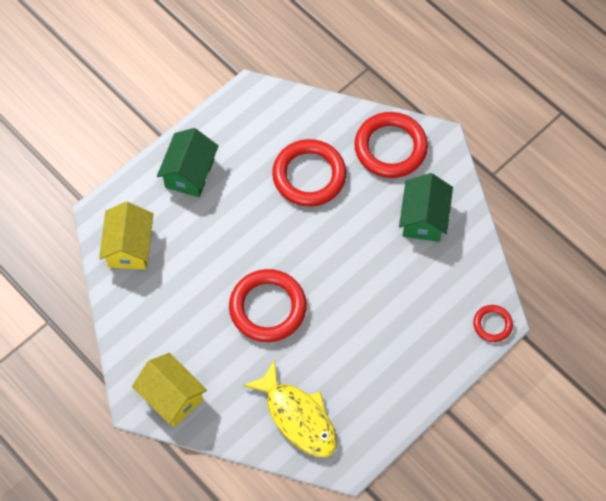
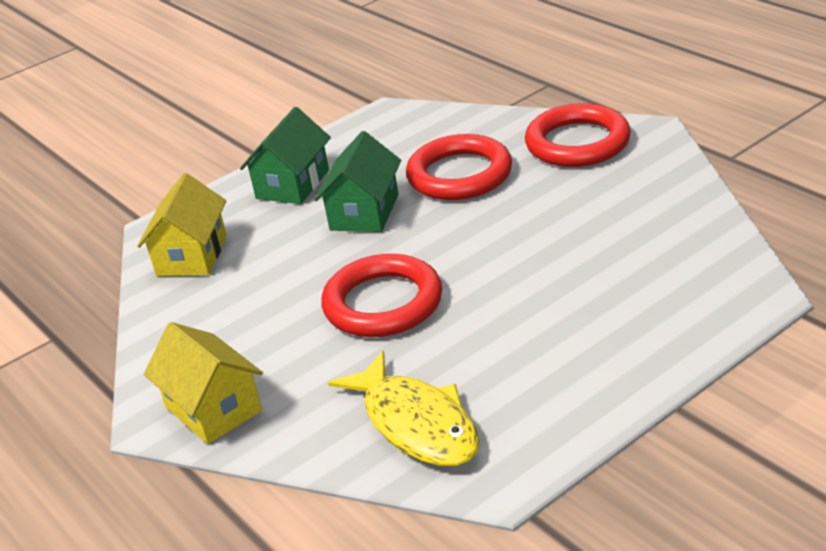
camera: 10 degrees right, 30 degrees down
green house [399,173,453,242] -> green house moved to [314,131,401,232]
red ring [473,305,513,342] -> none

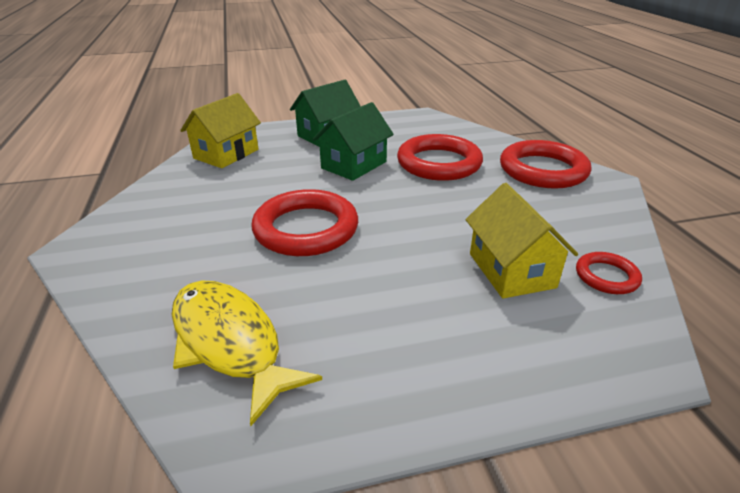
camera: 20 degrees right, 0 degrees up
yellow house [144,322,263,444] -> yellow house moved to [466,183,578,298]
yellow fish [328,351,479,466] -> yellow fish turned 150 degrees clockwise [172,281,322,426]
none -> red ring [576,252,642,294]

